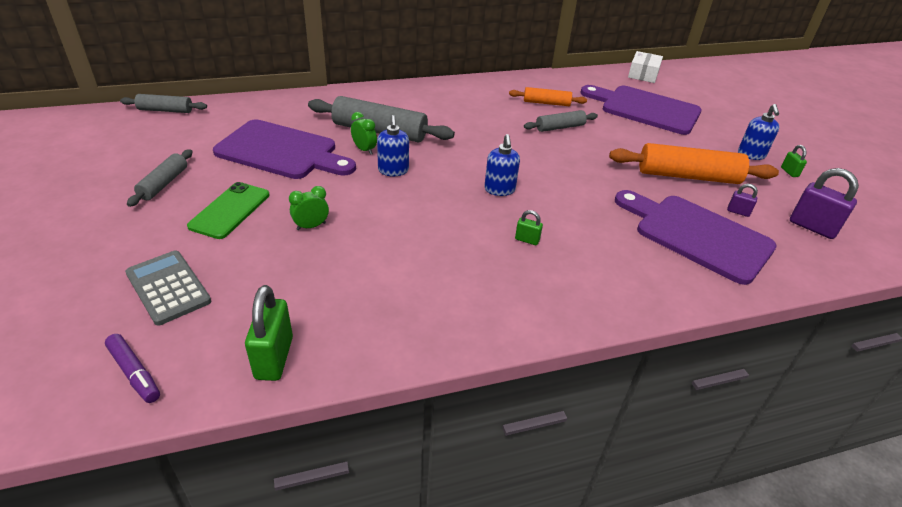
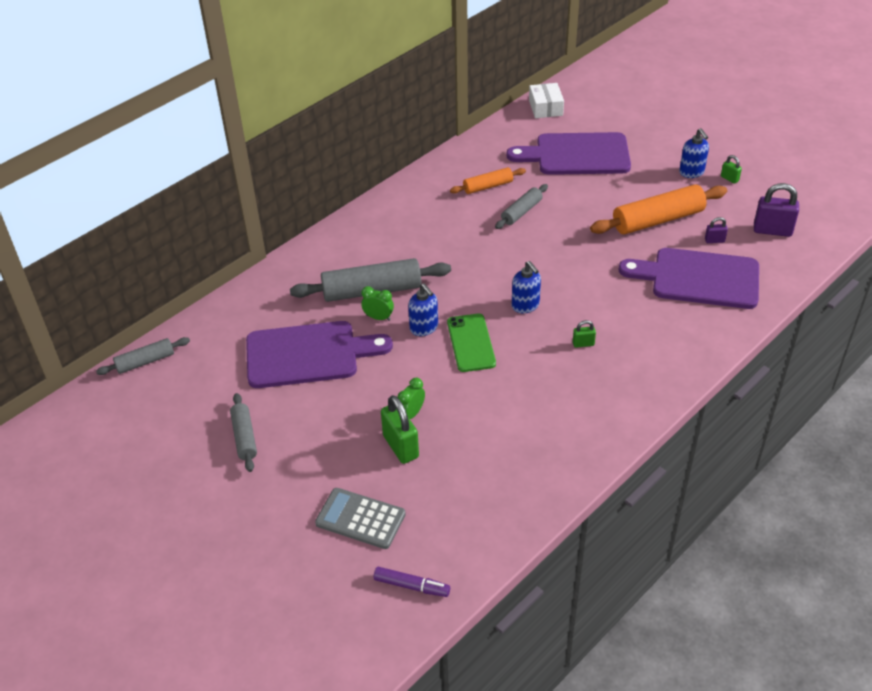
camera: 25 degrees left, 5 degrees up
green phone [187,182,269,239] -> green phone moved to [447,314,496,372]
green padlock [245,285,293,381] -> green padlock moved to [381,395,419,464]

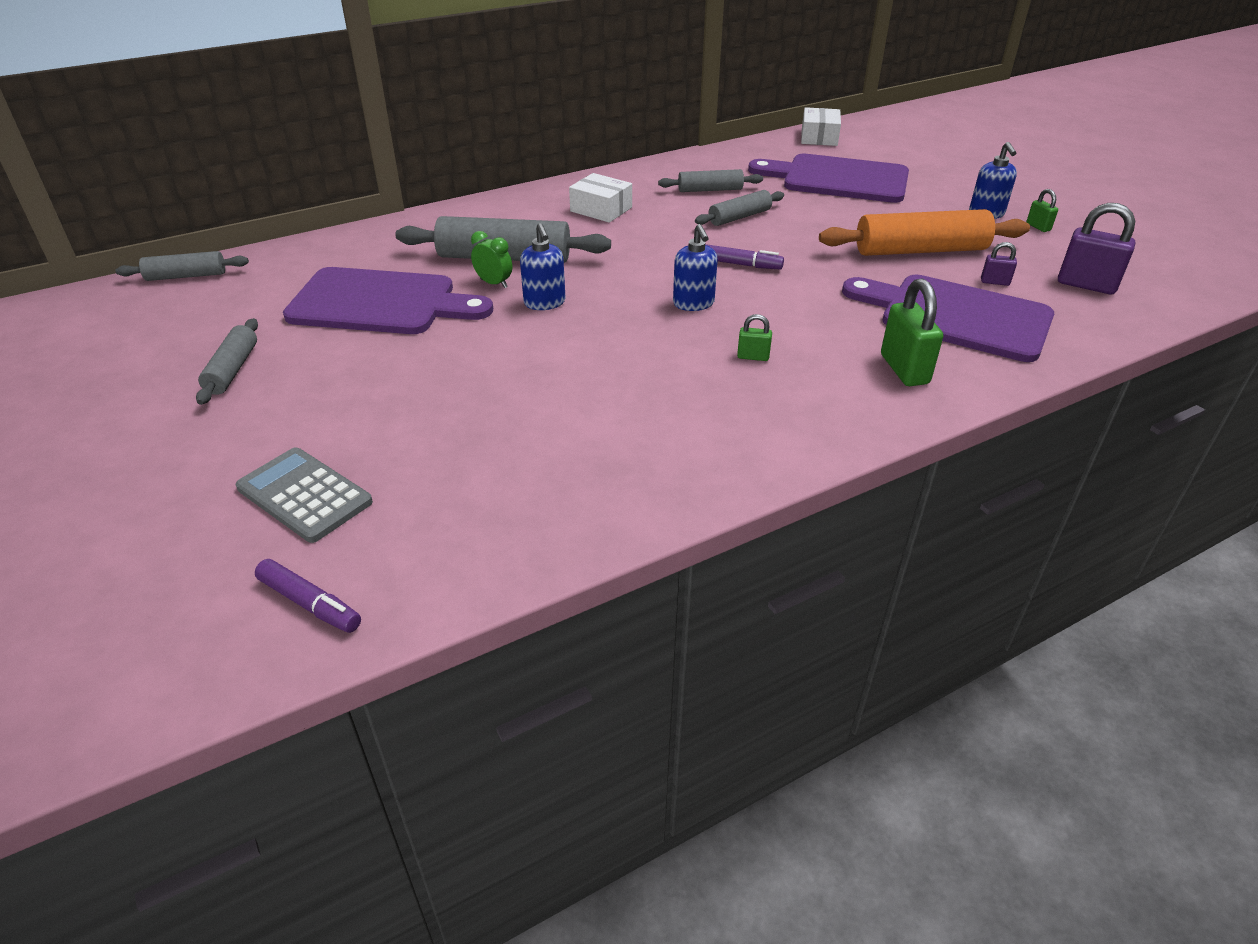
camera: 15 degrees right, 5 degrees down
green padlock [381,395,419,464] -> green padlock moved to [881,278,943,386]
green clock [398,378,425,419] -> none
green phone [447,314,496,372] -> none
orange rolling pin [450,167,526,194] -> grey rolling pin [658,169,763,192]
none -> white box [569,173,632,223]
none -> purple marker [705,244,784,270]

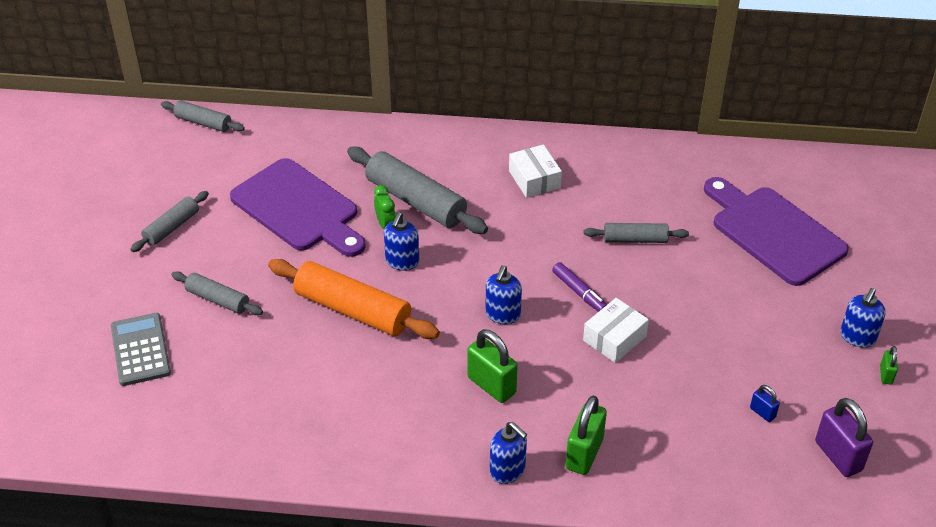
camera: 35 degrees right, 5 degrees up
purple marker [255,559,361,633] -> none
grey rolling pin [658,169,763,192] -> grey rolling pin moved to [171,271,263,315]
green padlock [737,314,772,361] -> green padlock [467,329,518,403], size x1.97
white box [801,107,841,146] -> white box moved to [583,298,649,363]
orange rolling pin [819,209,1030,256] -> orange rolling pin moved to [268,259,440,339]
purple cutting board [842,275,1054,362] -> none
purple padlock [981,242,1017,286] -> blue padlock [750,385,780,422]
none -> blue soap dispenser [490,422,527,484]

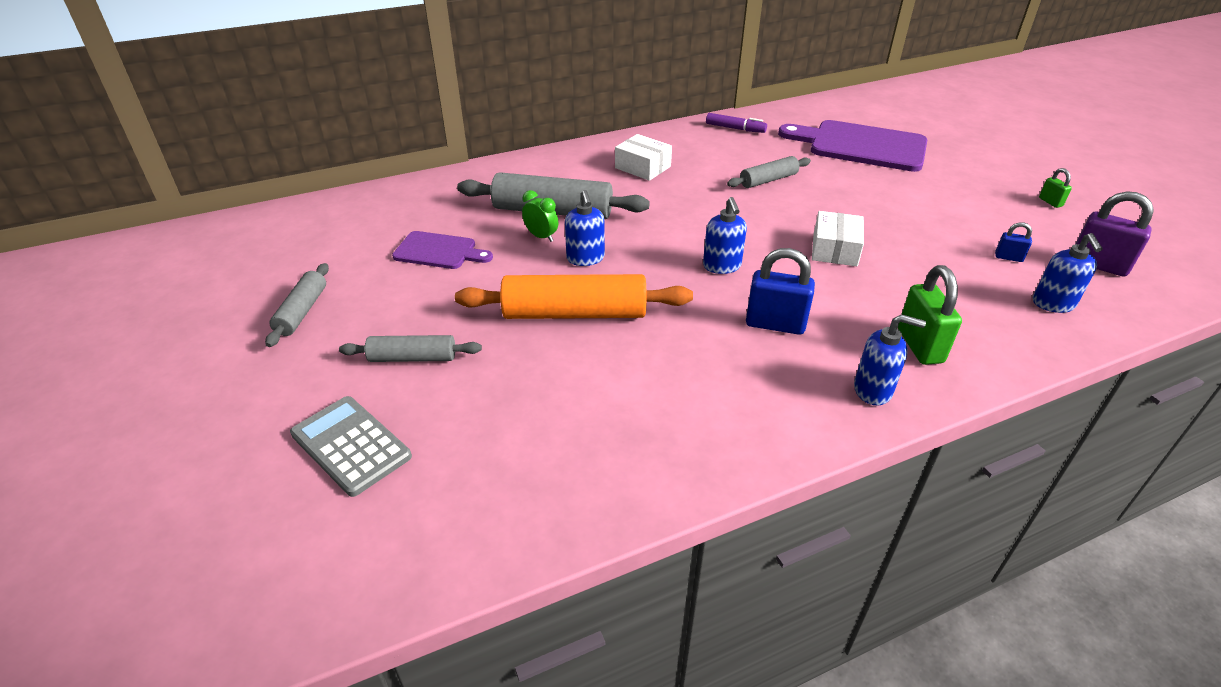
camera: 30 degrees left, 5 degrees down
grey rolling pin [161,101,245,132] -> none
purple cutting board [230,158,366,257] -> purple cutting board [392,231,493,269], size x0.55
green padlock [467,329,518,403] -> blue padlock [746,248,815,335]
purple marker [552,262,608,312] -> purple marker moved to [706,113,767,133]
blue soap dispenser [840,288,886,348] -> blue soap dispenser moved to [1033,233,1103,313]

